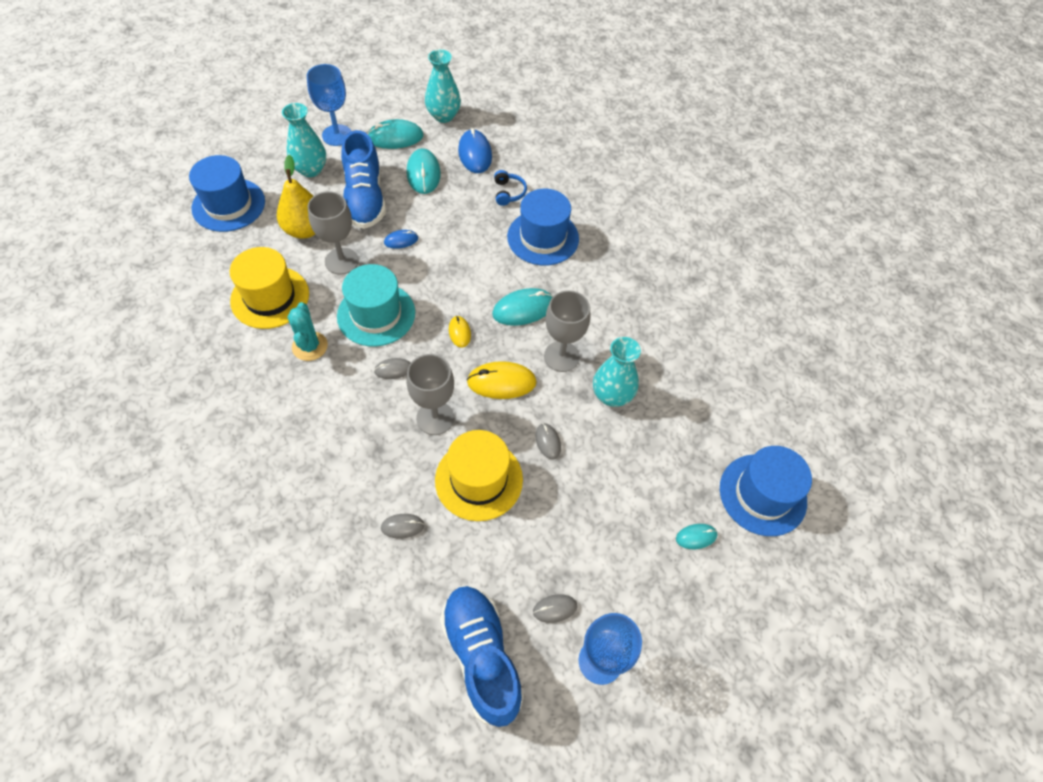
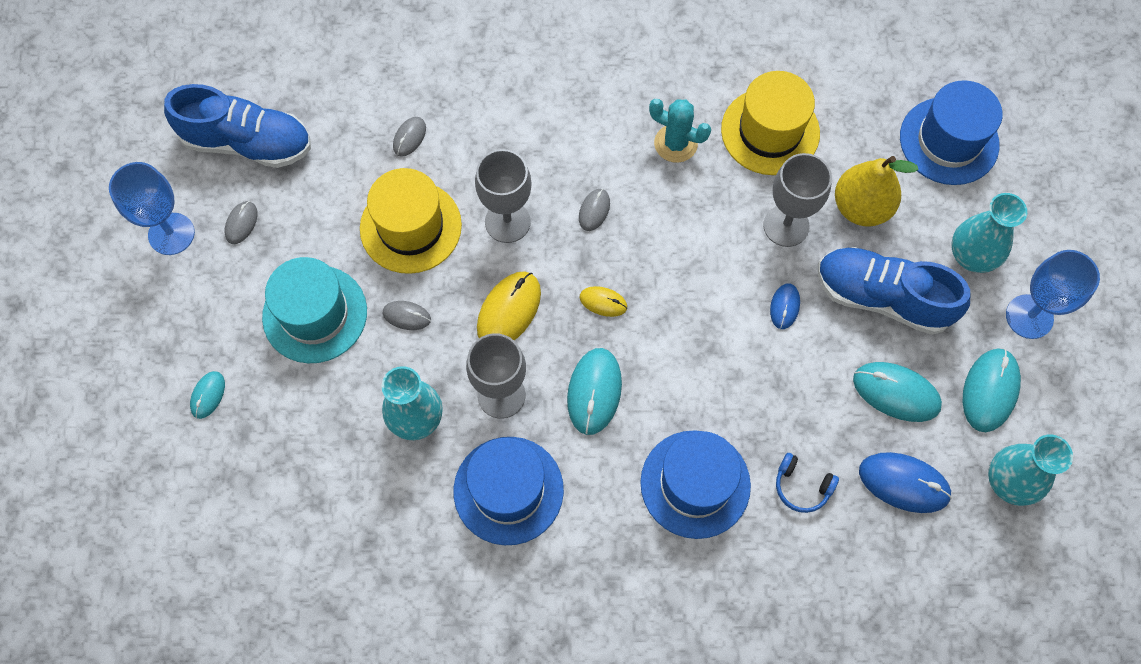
camera: 125 degrees right, 10 degrees up
turquoise hat [337,264,415,347] -> turquoise hat moved to [262,257,367,363]
blue hat [720,446,812,536] -> blue hat moved to [453,437,564,545]

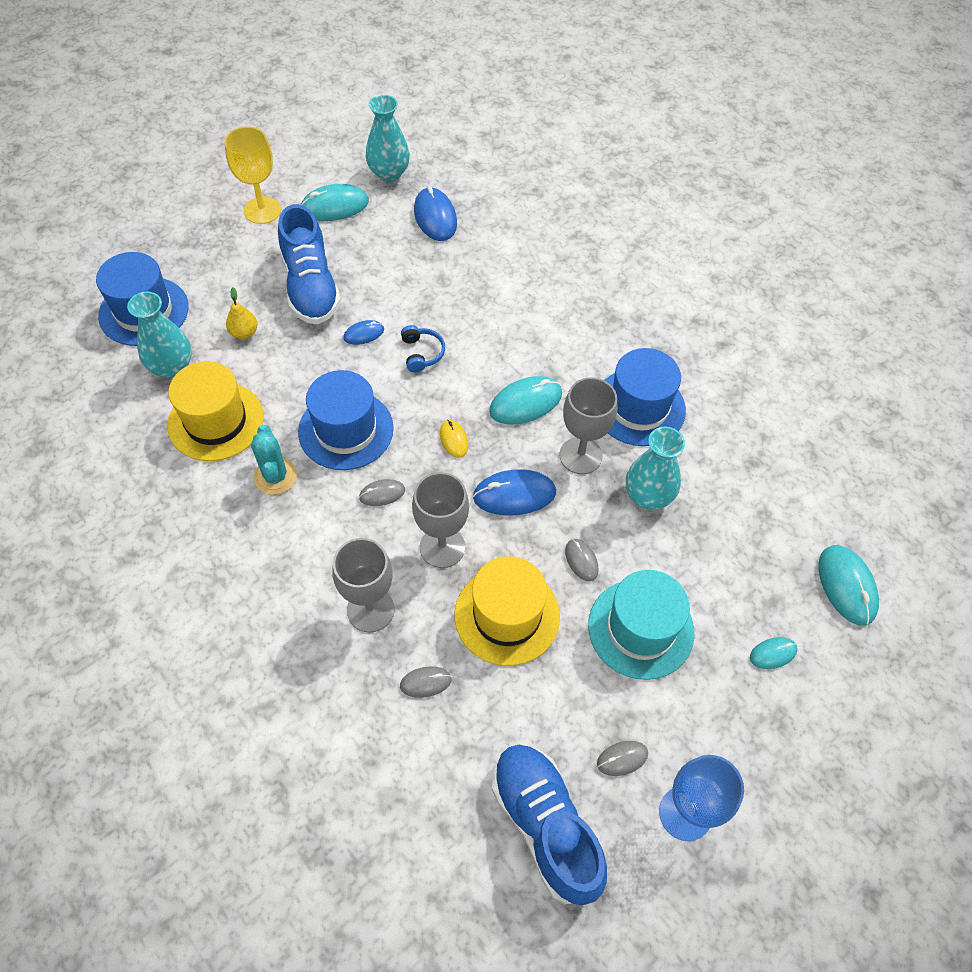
camera: 130 degrees left, 10 degrees down
yellow mouse [477,271,541,340] -> blue mouse [473,469,556,516]
blue hat [640,430,751,539] -> blue hat moved to [298,370,394,470]
grey goblet [763,153,832,247] -> grey goblet moved to [332,538,395,632]
blue headphones [776,453,839,513] -> blue headphones moved to [401,325,445,372]
yellow pear [835,156,919,227] -> yellow pear [226,288,257,339], size x0.54
turquoise mouse [853,362,942,422] -> turquoise mouse moved to [818,545,879,626]
turquoise vase [951,193,1027,273] -> turquoise vase moved to [127,292,192,378]
blue goblet [1006,250,1100,339] -> yellow goblet [225,126,281,224]

